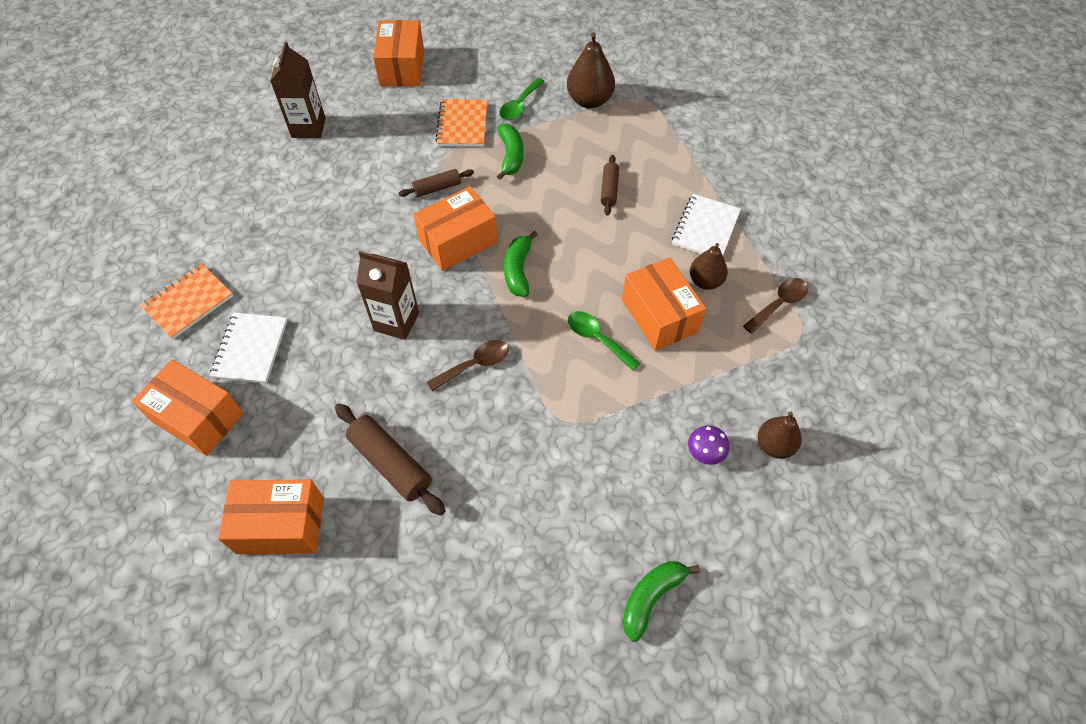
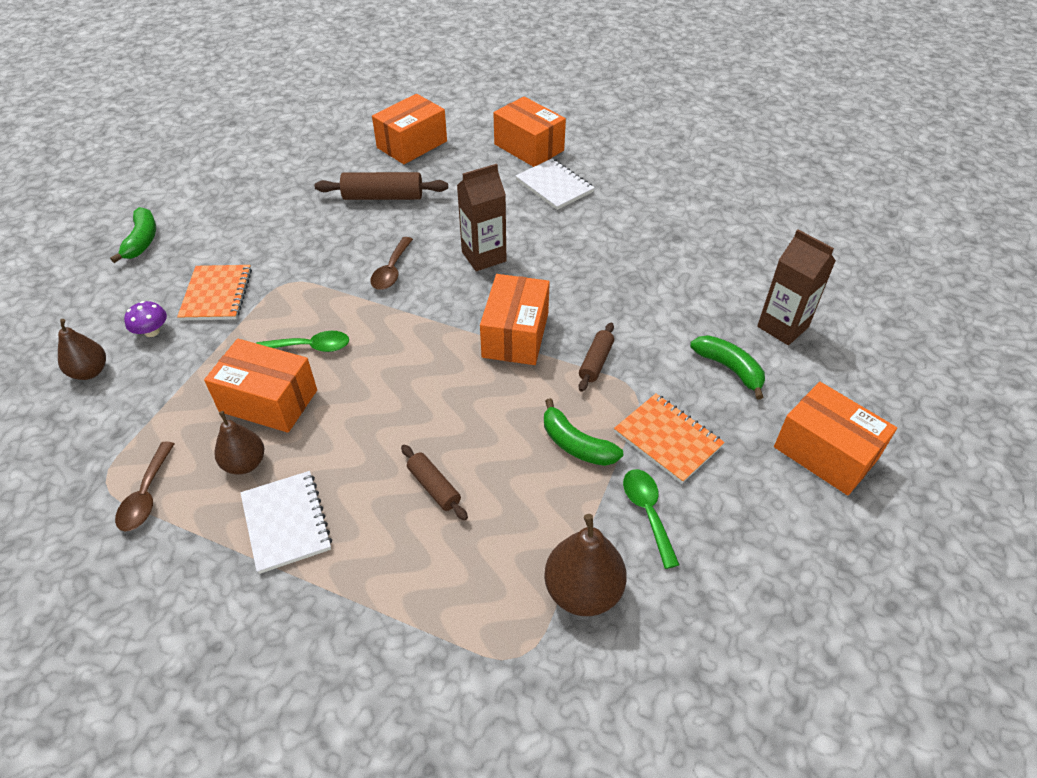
camera: 135 degrees right, 10 degrees down
orange box [131,359,244,456] -> orange box turned 60 degrees clockwise [494,96,566,167]
orange notebook [140,263,233,339] -> orange notebook moved to [177,265,252,321]
green banana [504,231,538,297] -> green banana moved to [690,335,765,399]

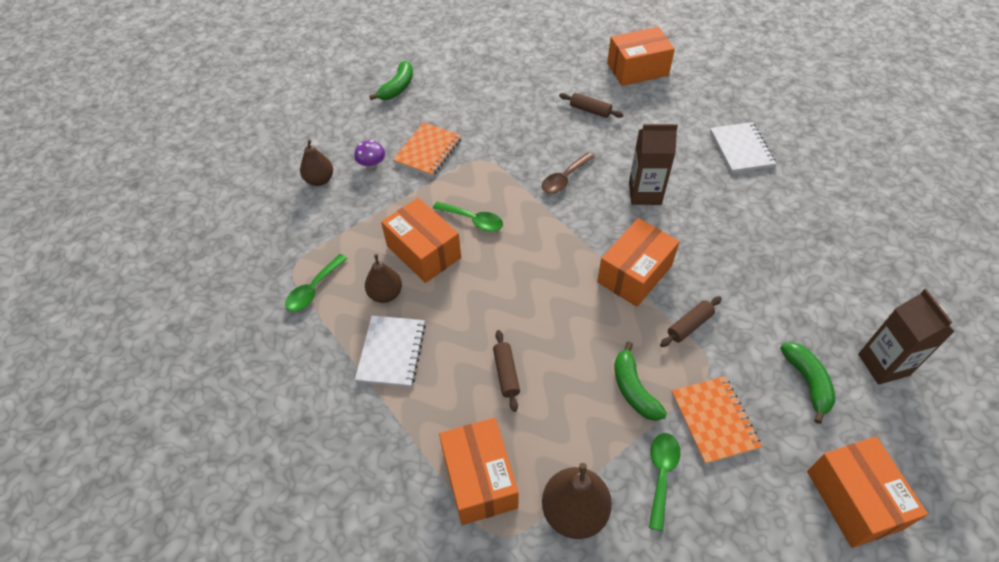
camera: 30 degrees right, 5 degrees up
brown spoon [115,442,175,531] -> green spoon [285,254,348,312]
brown rolling pin [314,172,448,200] -> brown rolling pin [559,93,624,118], size x0.60
orange box [494,96,566,167] -> orange box moved to [439,418,519,525]

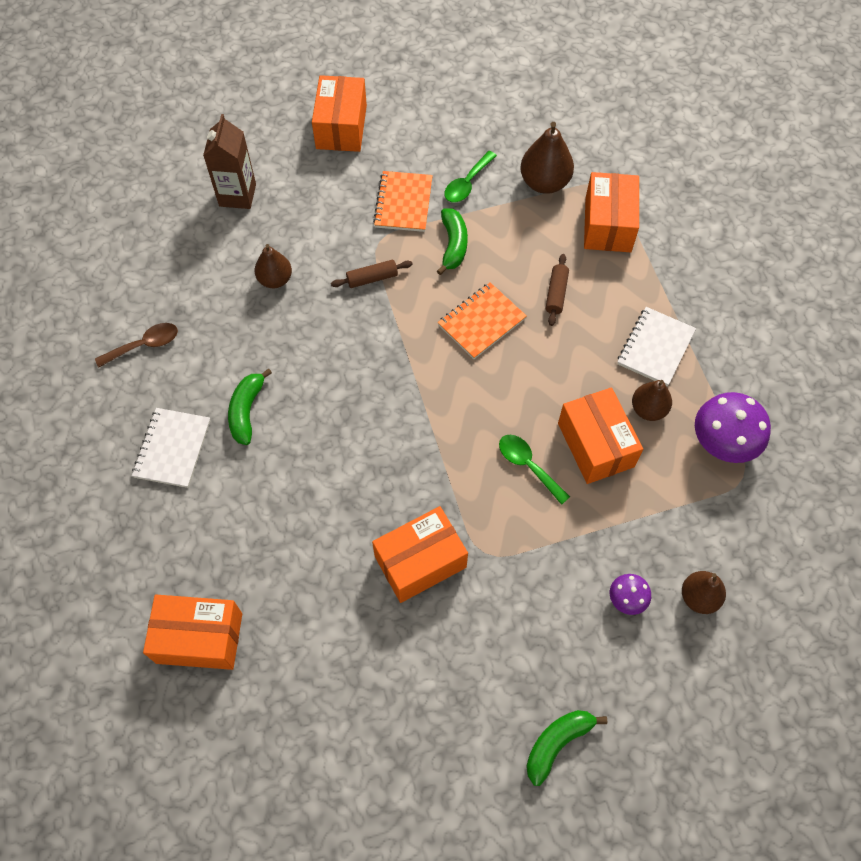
camera: 160 degrees left, 10 degrees up
green spoon [285,254,348,312] -> purple mushroom [695,392,771,463]
orange notebook [393,122,462,177] -> orange notebook moved to [438,282,527,359]
brown spoon [542,153,594,194] -> brown spoon moved to [95,323,178,367]
brown rolling pin [559,93,624,118] -> none
orange box [597,218,680,307] -> orange box moved to [372,506,468,603]
brown carton [629,124,678,205] -> none
green banana [780,342,835,424] -> green banana moved to [228,368,272,445]
none -> brown pear [255,244,292,288]

